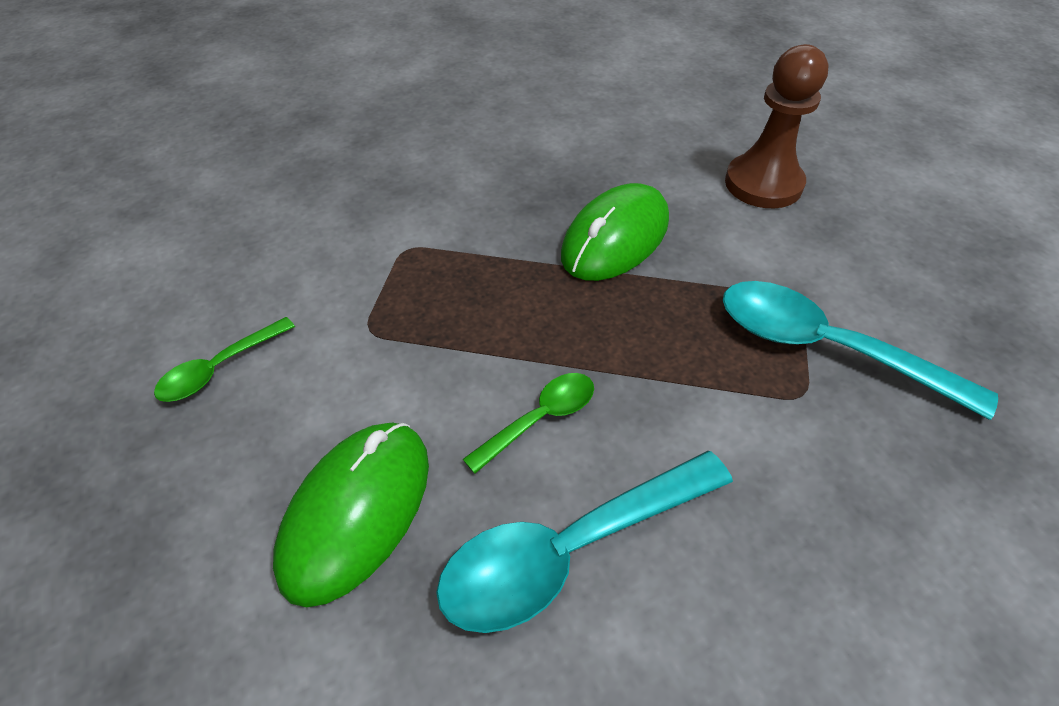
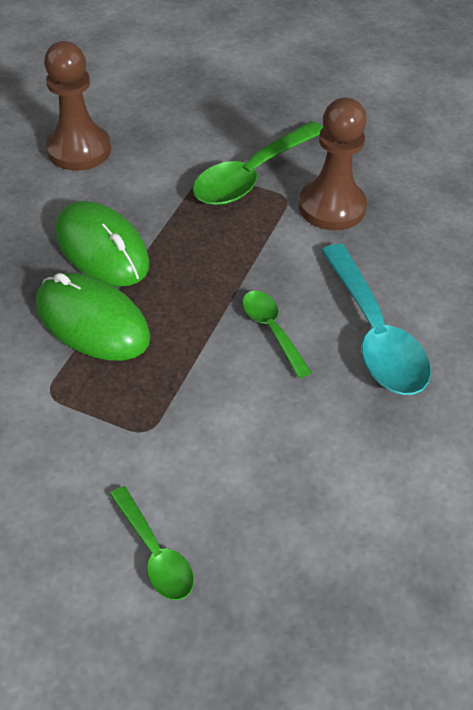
camera: 80 degrees left, 0 degrees up
green mouse [273,423,429,607] -> green mouse moved to [36,273,151,361]
turquoise spoon [723,281,998,420] -> green spoon [193,121,323,205]
none -> brown pawn [299,98,367,230]

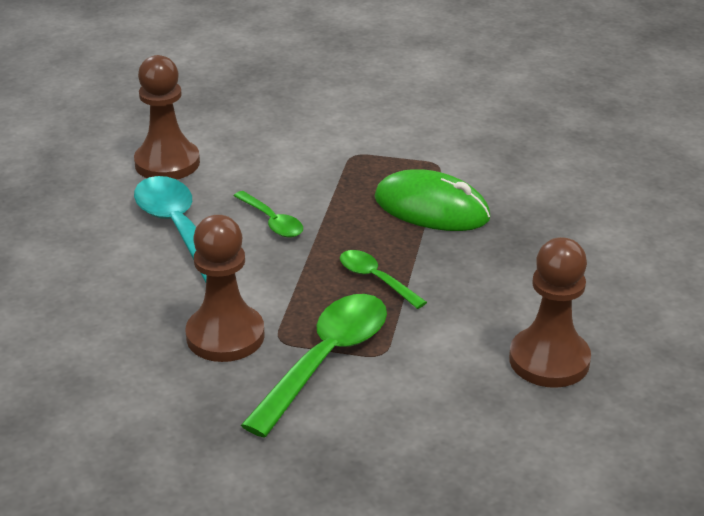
camera: 170 degrees right, 15 degrees down
green mouse [55,201,149,286] -> none
green spoon [110,486,194,600] -> green spoon moved to [340,250,427,309]
none -> brown pawn [134,55,200,180]

